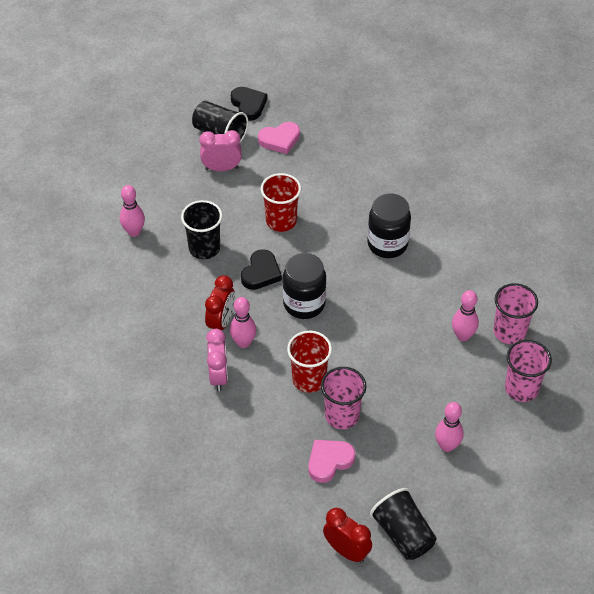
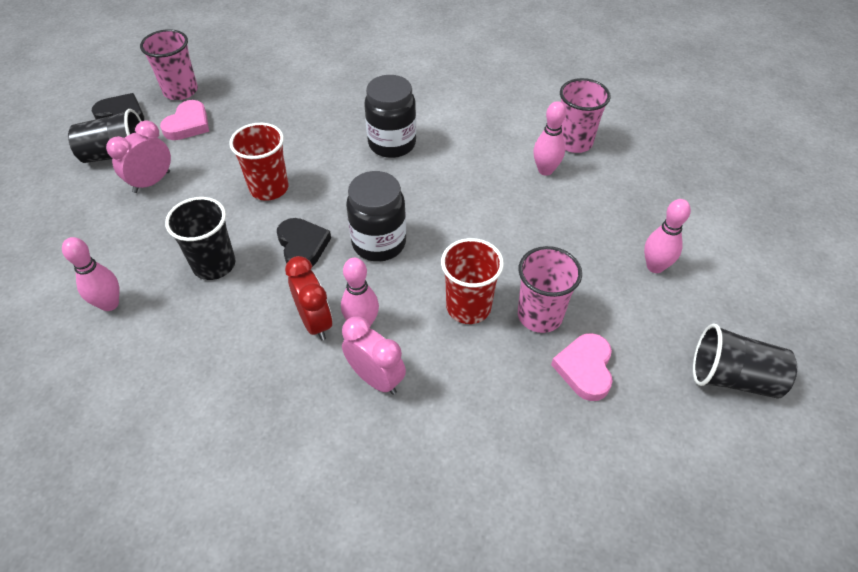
camera: 45 degrees left, 0 degrees up
red clock [323,508,372,563] -> none
pink cup [505,340,552,402] -> pink cup moved to [140,29,198,100]

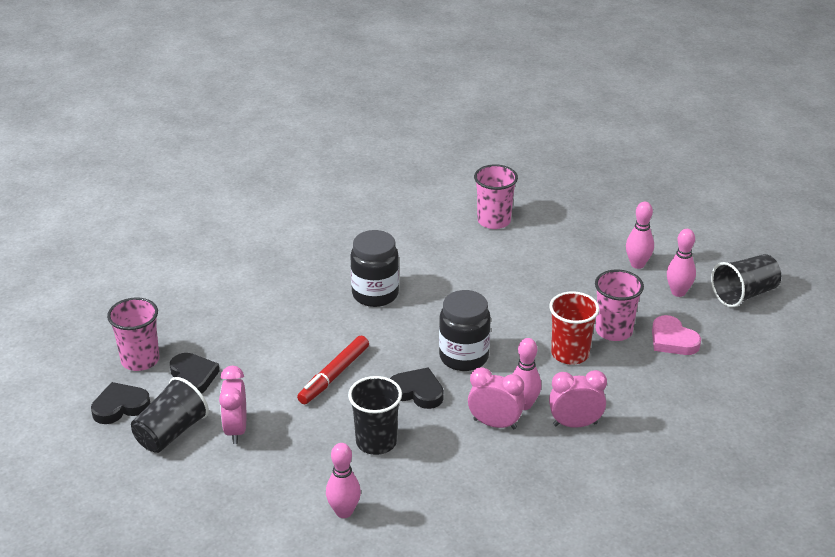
camera: 45 degrees left, 15 degrees down
pink heart [160,100,209,140] -> black heart [170,353,220,394]
red cup [229,123,288,201] -> red marker [297,336,369,404]
red clock [285,256,332,340] -> pink clock [468,367,525,429]
pink bowling pin [533,101,566,176] -> pink bowling pin moved to [667,229,696,297]

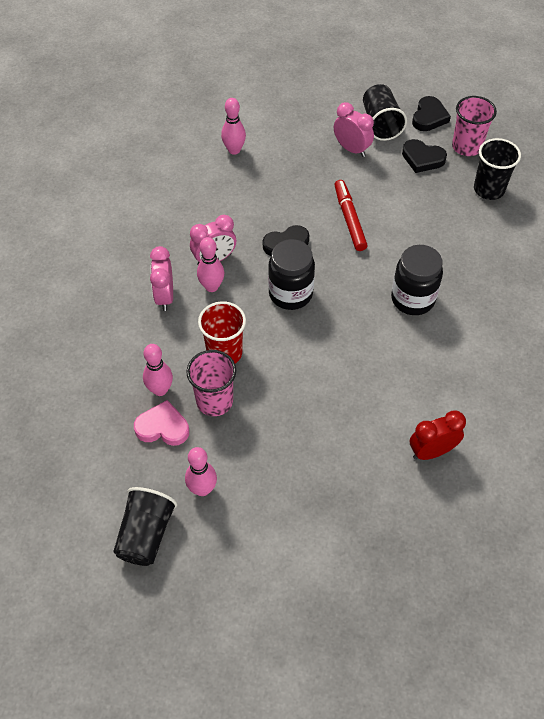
camera: 135 degrees right, 20 degrees up
black cup [348,376,402,455] -> black cup moved to [474,138,521,200]
pink cup [474,165,518,229] -> red clock [410,410,466,460]
pink clock [549,370,607,428] -> pink clock turned 135 degrees clockwise [150,246,173,311]
pink bowling pin [626,202,654,269] -> pink bowling pin moved to [143,344,173,396]

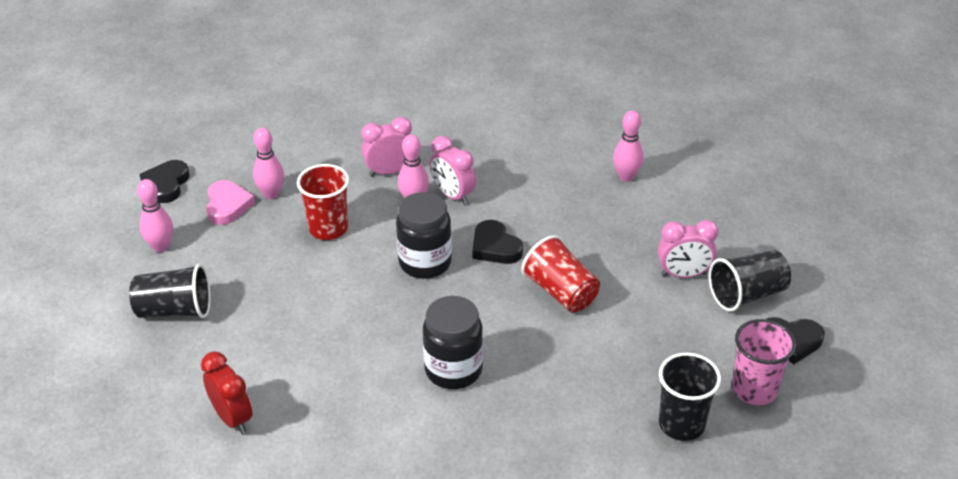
camera: 75 degrees right, 15 degrees down
black cup [113,487,177,566] -> black cup moved to [129,264,211,318]
pink cup [186,350,236,416] -> none
pink clock [334,102,374,157] -> pink clock turned 60 degrees clockwise [658,220,719,278]
red marker [334,180,367,251] -> red cup [521,235,600,313]
black heart [402,139,447,173] -> black heart moved to [139,160,190,203]

